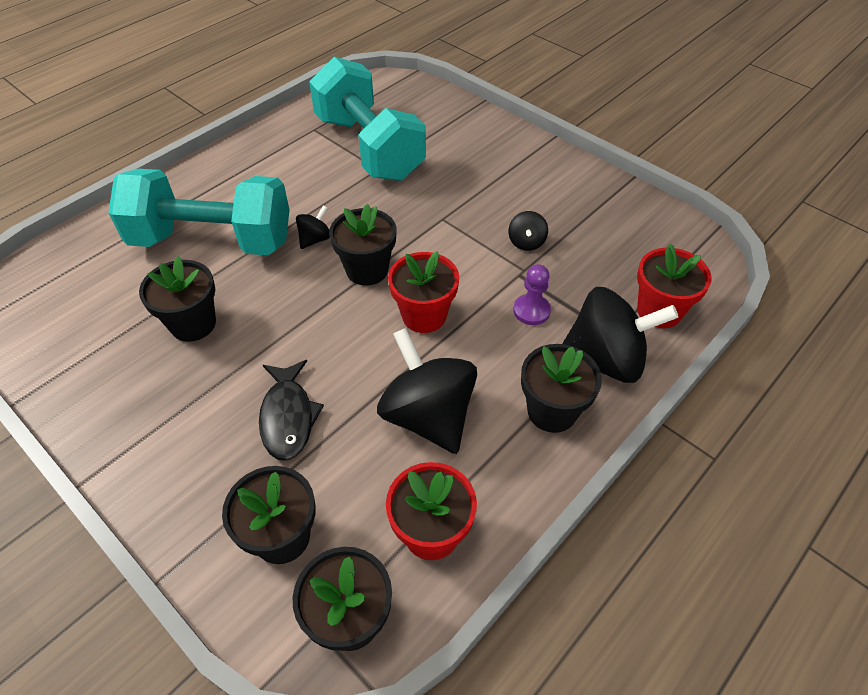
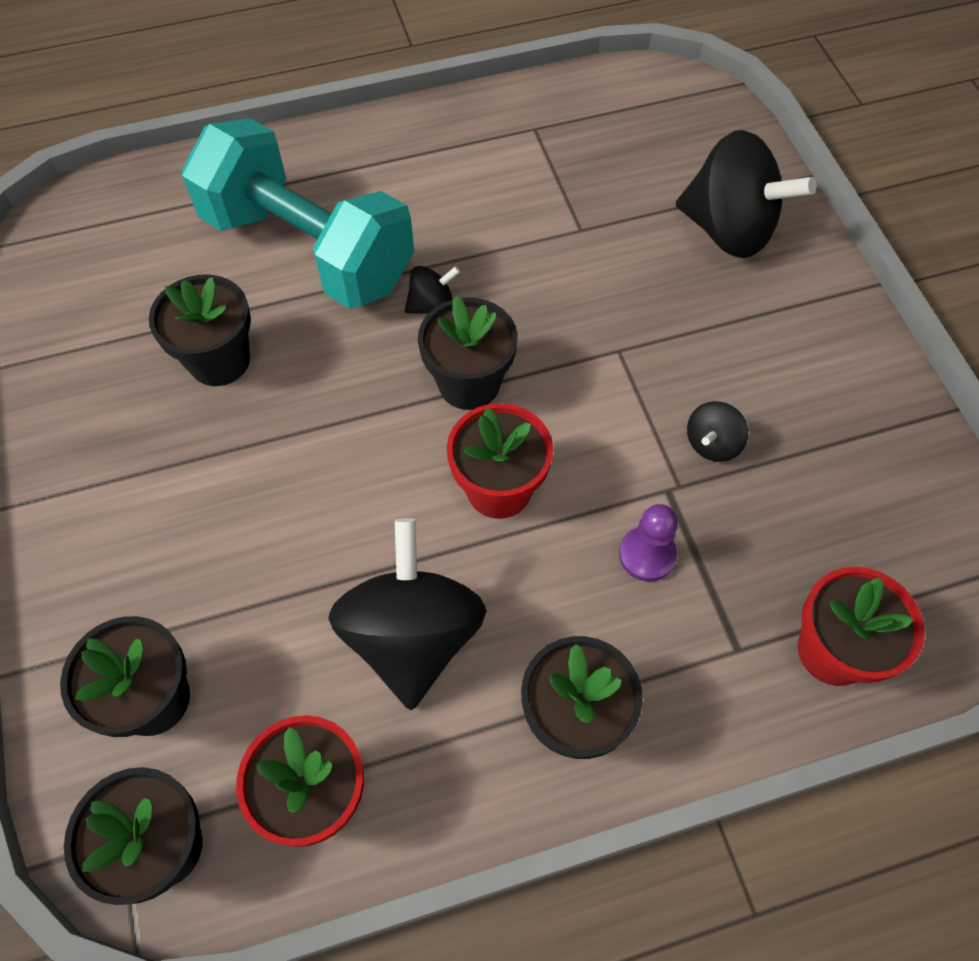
camera: 30 degrees right, 10 degrees up
black fish [259,360,324,461] -> none
turquoise dumbbell [309,57,426,181] -> none
black spinning top [562,287,678,383] -> black spinning top moved to [676,130,816,258]

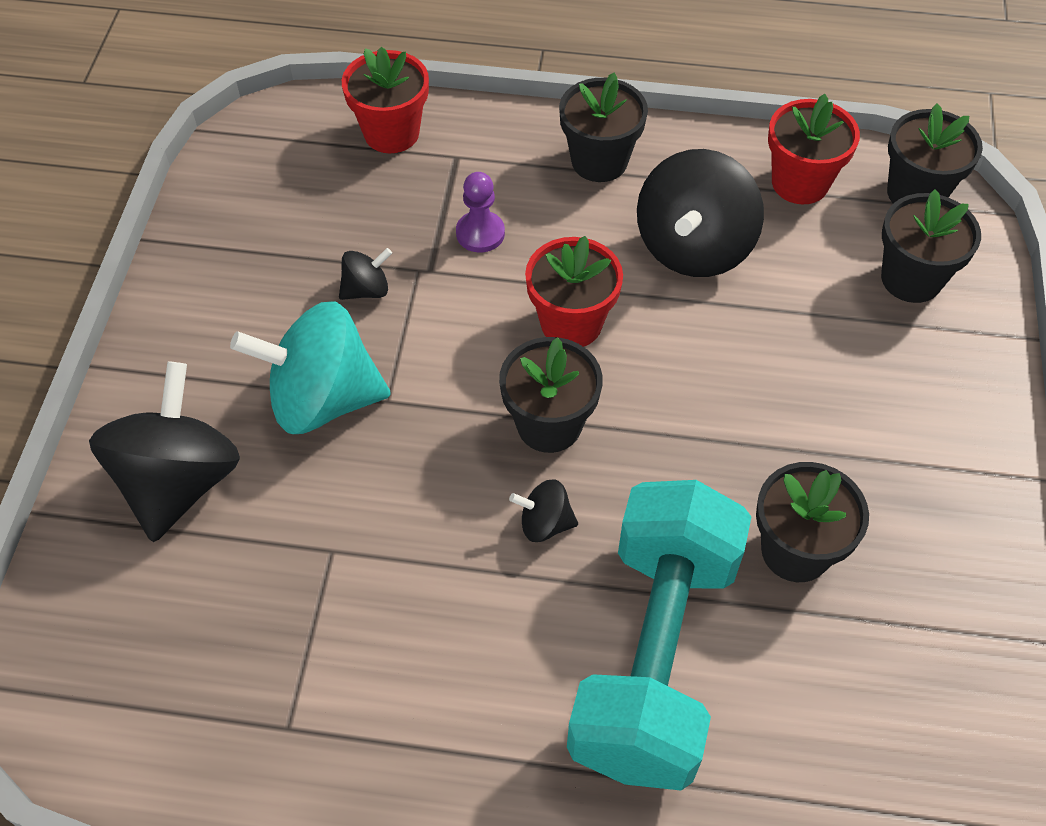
camera: 155 degrees left, 5 degrees down
turquoise dumbbell [182,118,414,309] -> turquoise dumbbell turned 45 degrees clockwise [567,480,751,790]
black spinning top [676,130,816,258] -> black spinning top turned 45 degrees clockwise [89,361,240,542]
none -> turquoise spinning top [230,301,391,434]

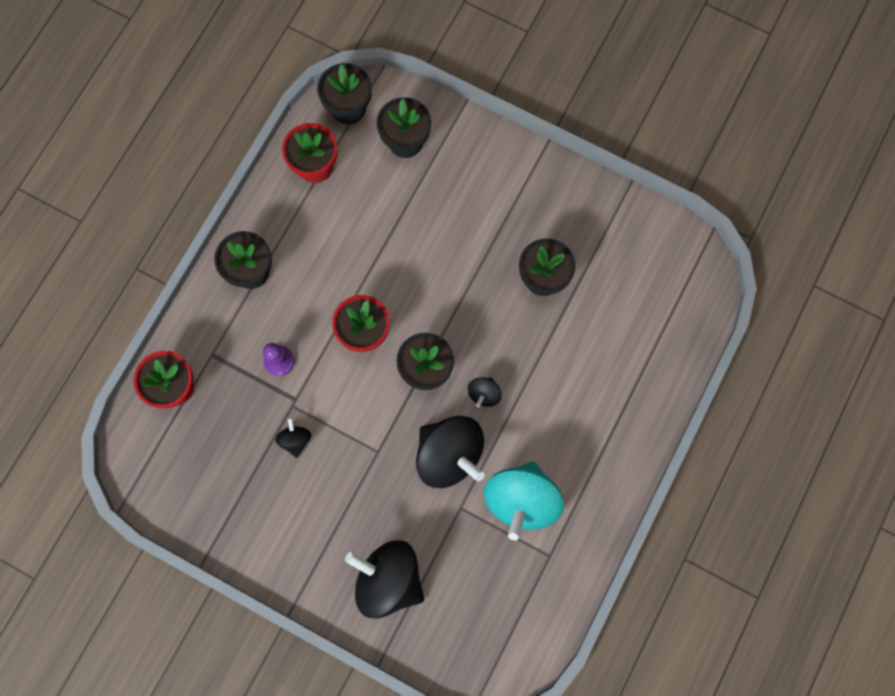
camera: 70 degrees left, 20 degrees up
turquoise spinning top [230,301,391,434] -> turquoise spinning top moved to [484,461,564,540]
turquoise dumbbell [567,480,751,790] -> none
black spinning top [637,149,764,277] -> black spinning top moved to [416,416,485,488]

